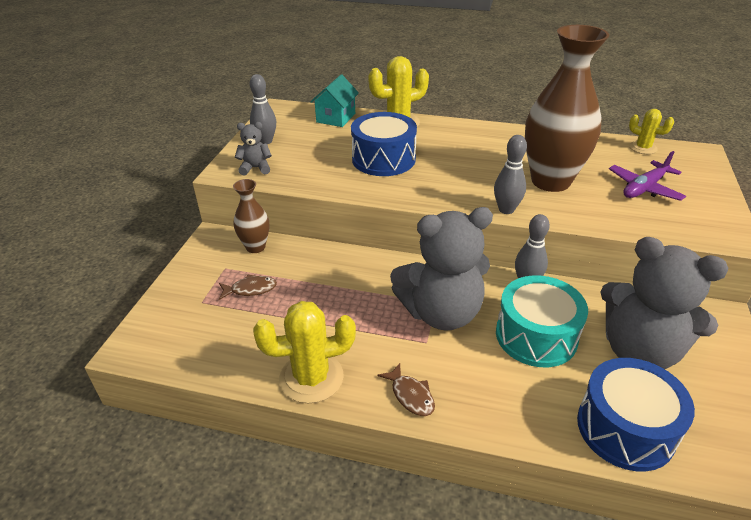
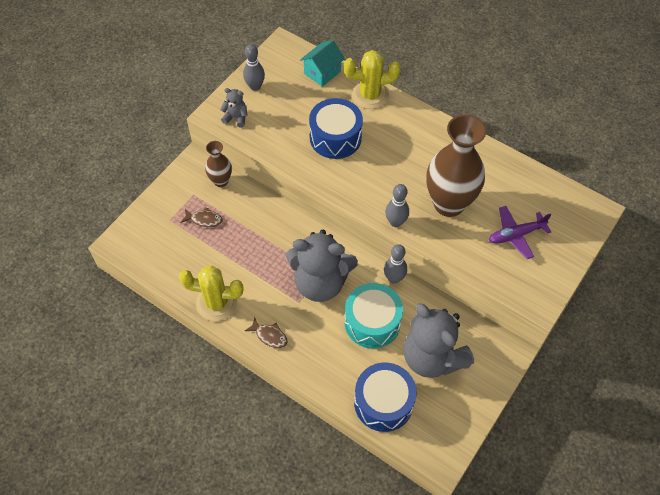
camera: 20 degrees right, 20 degrees up
brown fish [378,363,435,416] -> brown fish turned 45 degrees counterclockwise [245,317,288,348]
yellow cactus [629,109,674,154] -> none

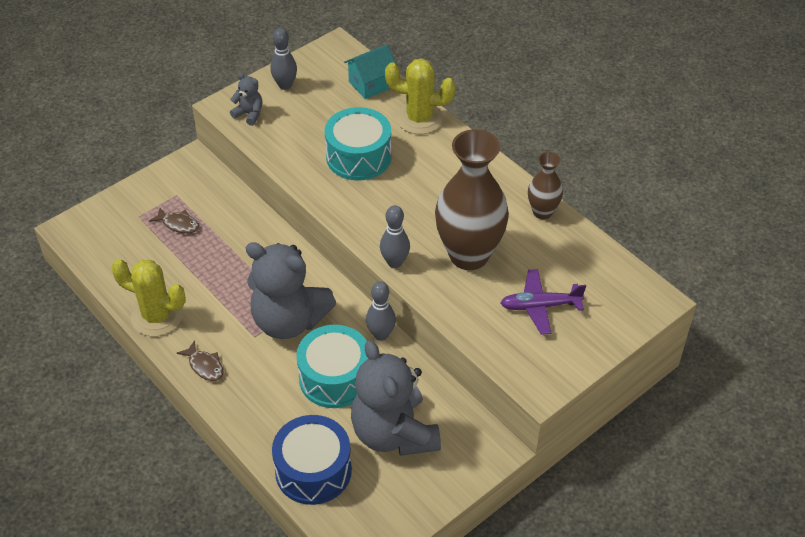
camera: 15 degrees right, 10 degrees down
brown vase [205,141,232,187] -> brown vase moved to [528,152,563,219]
blue drum [309,98,363,159] -> turquoise drum [325,107,392,181]

